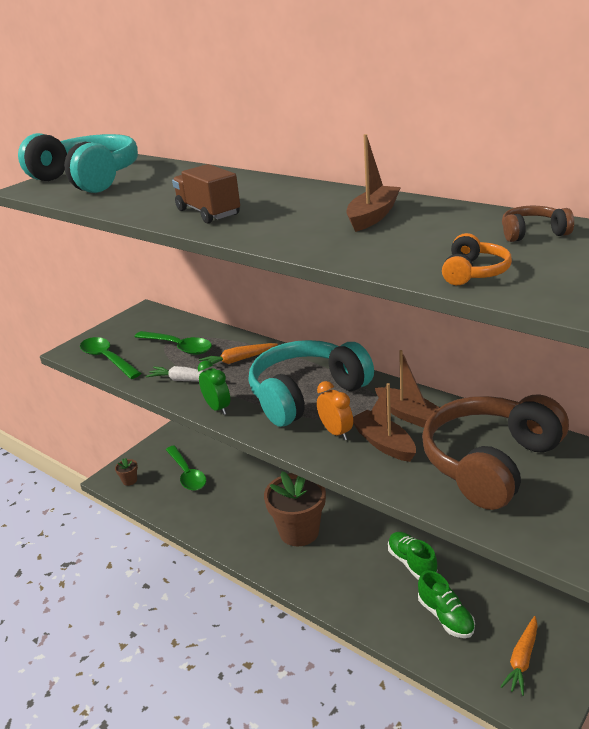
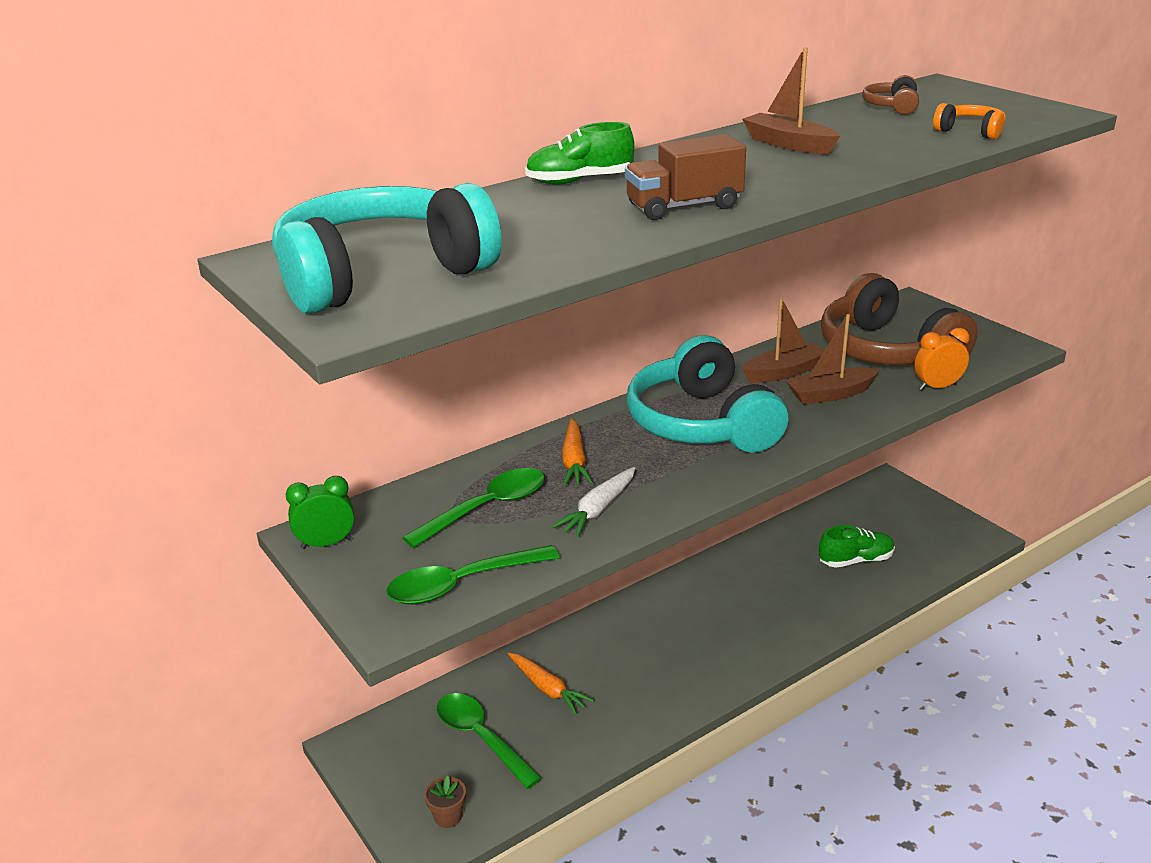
camera: 75 degrees left, 0 degrees up
green spoon [166,446,206,491] -> green spoon turned 120 degrees counterclockwise [437,693,542,789]
green clock [198,360,230,415] -> green clock moved to [286,476,355,549]
brown flower pot [264,471,326,546] -> none
orange clock [317,381,353,440] -> orange clock moved to [914,328,969,390]
green shoe [388,532,437,580] -> green shoe moved to [525,122,634,185]
orange carrot [500,616,538,696] -> orange carrot moved to [508,653,594,715]

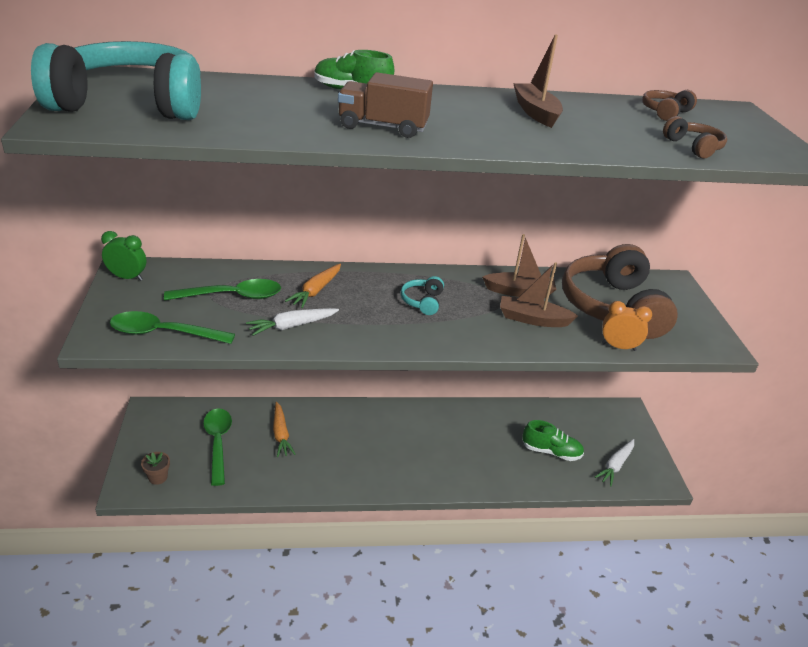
camera: 25 degrees right, 5 degrees up
turquoise headphones [627,335,789,453] -> turquoise headphones [400,276,444,315], size x0.41
orange headphones [933,103,1006,139] -> brown headphones [663,116,727,158]
none -> white carrot [595,439,634,486]

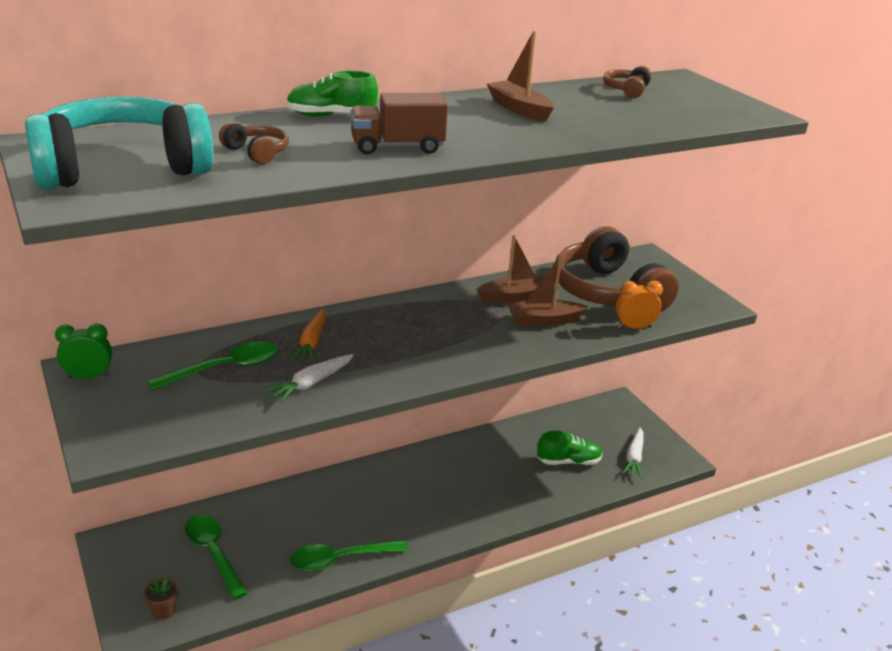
camera: 20 degrees left, 5 degrees down
green spoon [110,311,235,344] -> green spoon moved to [290,540,408,571]
orange carrot [273,402,295,457] -> none
turquoise headphones [400,276,444,315] -> none
brown headphones [663,116,727,158] -> brown headphones moved to [219,122,289,165]

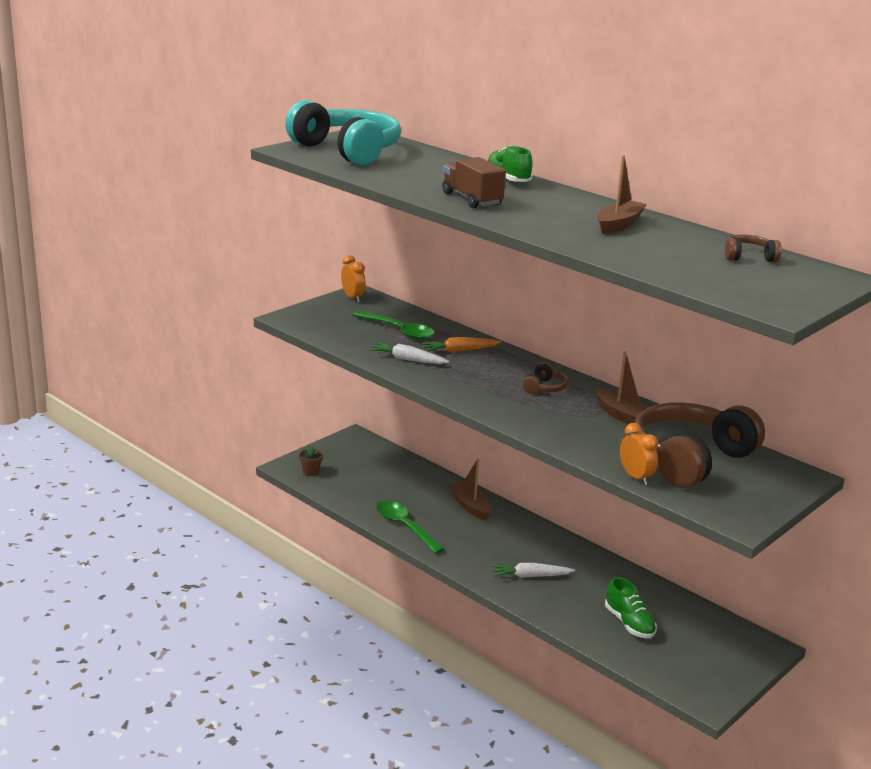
camera: 70 degrees right, 5 degrees down
green clock [55,324,112,379] -> orange clock [341,255,366,302]
green spoon [185,514,248,600] -> none
brown headphones [219,122,289,165] -> brown headphones moved to [523,362,569,394]
brown boat [507,256,588,326] -> brown boat moved to [448,459,492,521]
white carrot [622,427,643,478] -> white carrot moved to [492,563,575,578]

